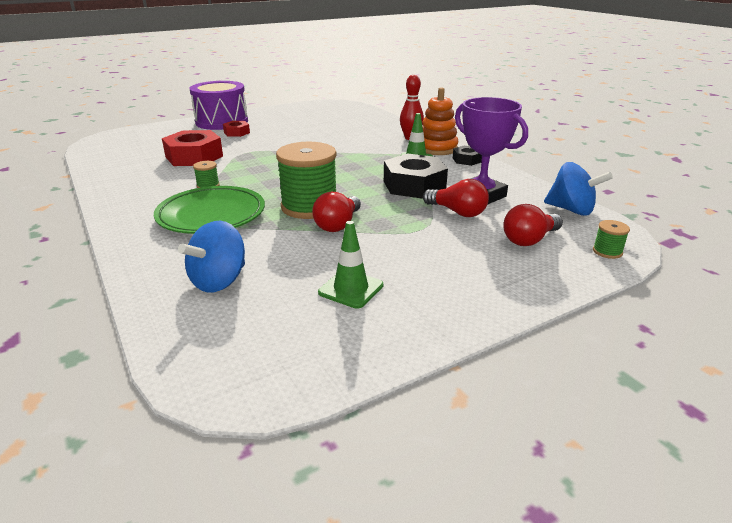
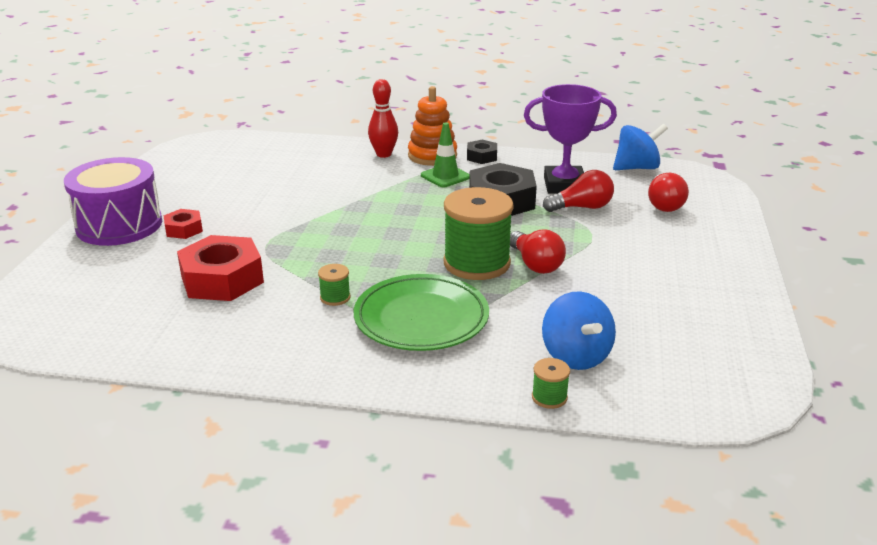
camera: 50 degrees left, 0 degrees up
green traffic cone [318,221,383,308] -> none
green spool [593,220,630,259] -> green spool moved to [532,358,570,409]

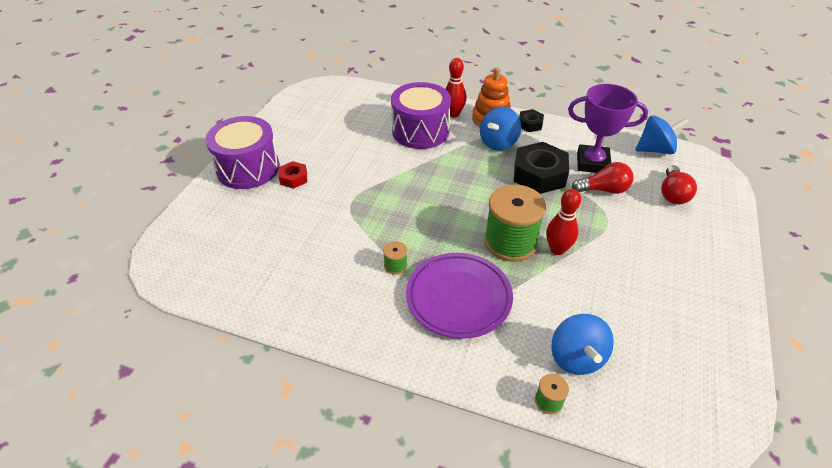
camera: 10 degrees right, 15 degrees up
red nut [177,235,264,301] -> none
green plate [354,274,489,351] -> purple plate [406,253,513,339]
green traffic cone [421,122,470,187] -> blue spinning top [480,106,521,151]
red light bulb [510,229,566,274] -> red bowling pin [546,189,581,255]
none -> purple drum [391,82,451,149]

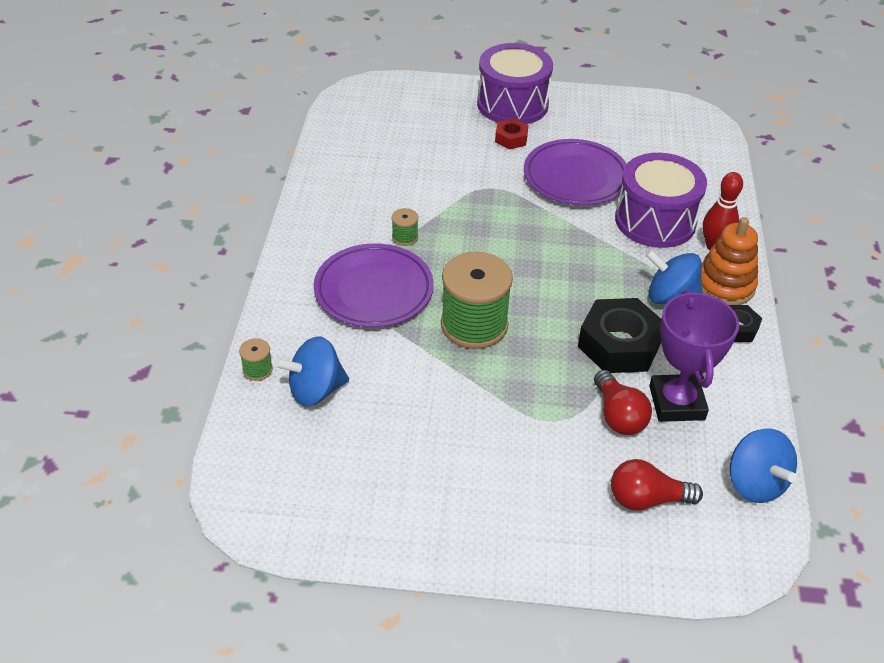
camera: 75 degrees right, 0 degrees up
red bowling pin [546,189,581,255] -> none
none -> purple plate [524,139,627,206]

